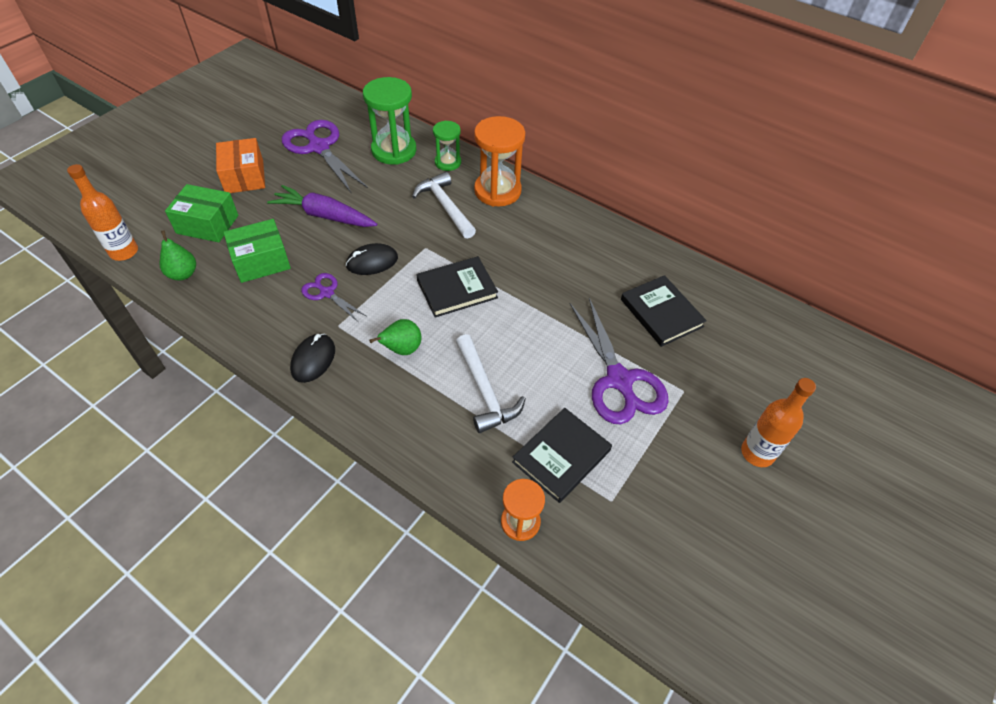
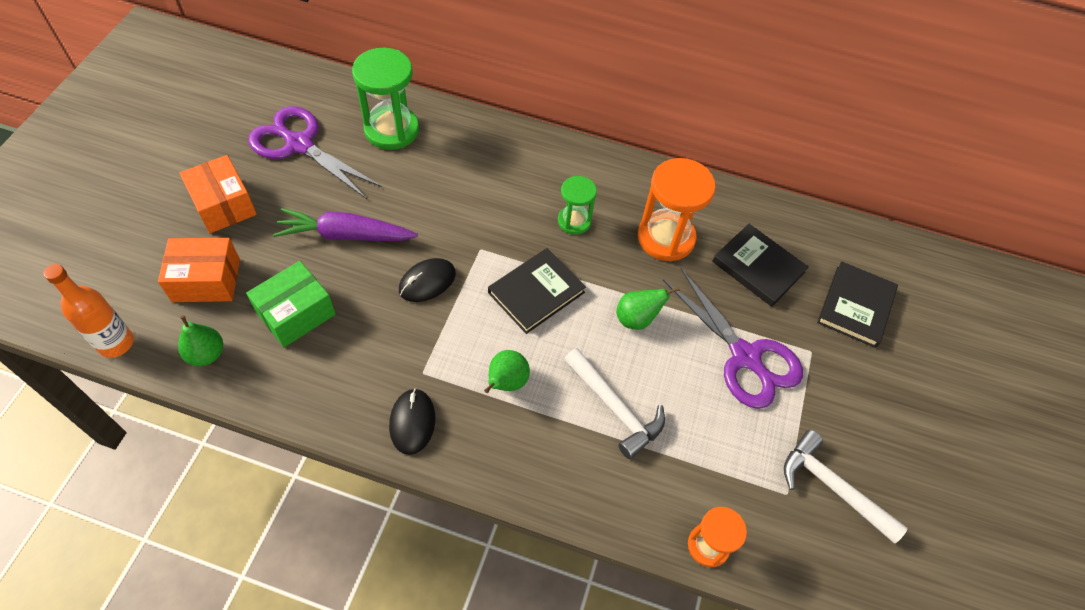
camera: 20 degrees left, 5 degrees up
green box [165,184,238,242] -> orange box [158,238,240,302]
purple scissors [301,273,366,322] -> none
white hammer [412,172,476,239] -> white hammer moved to [784,430,908,543]
green hourglass [433,121,461,171] -> green hourglass moved to [558,176,597,235]
orange hourglass [474,116,525,206] -> orange hourglass moved to [638,158,716,261]
black book [512,408,612,503] -> black book moved to [817,261,898,348]
orange bottle [741,378,816,467] -> none
none -> green pear [616,287,680,330]

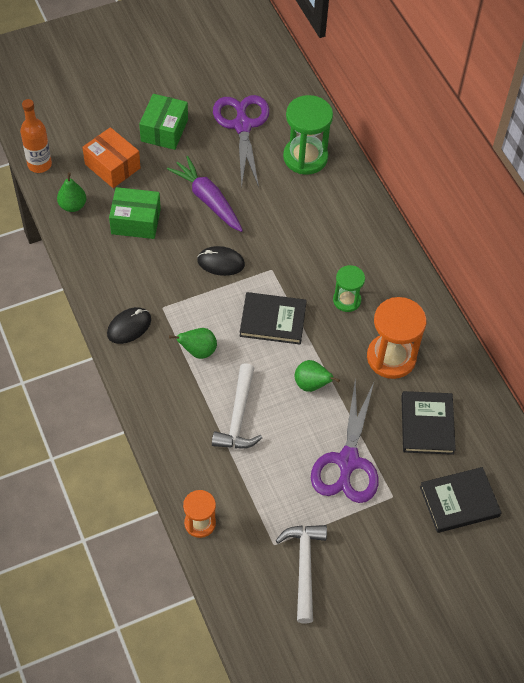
camera: 50 degrees right, 0 degrees up
orange box [180,155,257,233] -> green box [139,94,188,150]

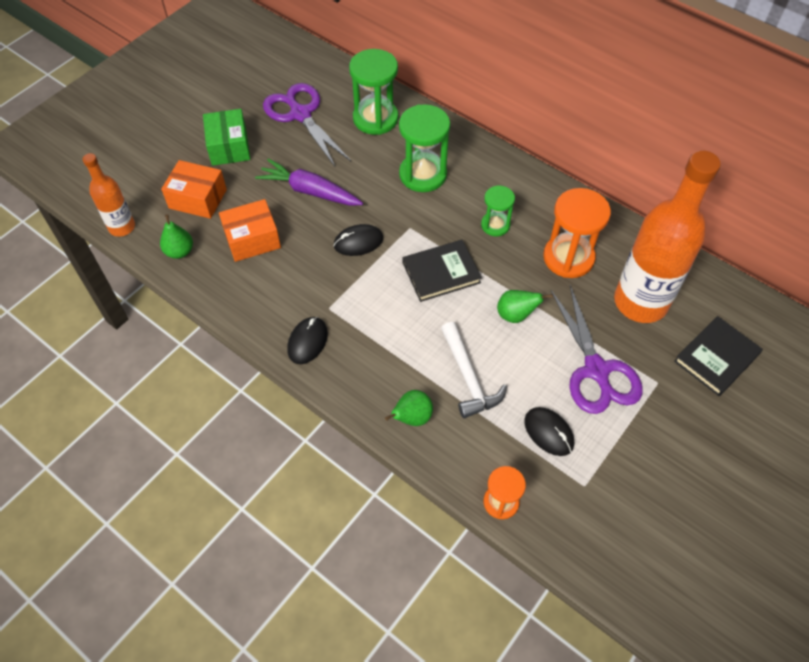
camera: 25 degrees left, 0 degrees up
green box [109,187,161,239] -> orange box [219,199,281,262]
green pear [169,328,217,359] -> green pear moved to [385,390,433,426]
white hammer [275,525,327,623] -> none
black book [401,391,456,455] -> orange bottle [614,150,721,323]
none -> green hourglass [399,104,450,192]
none -> black mouse [524,407,574,456]

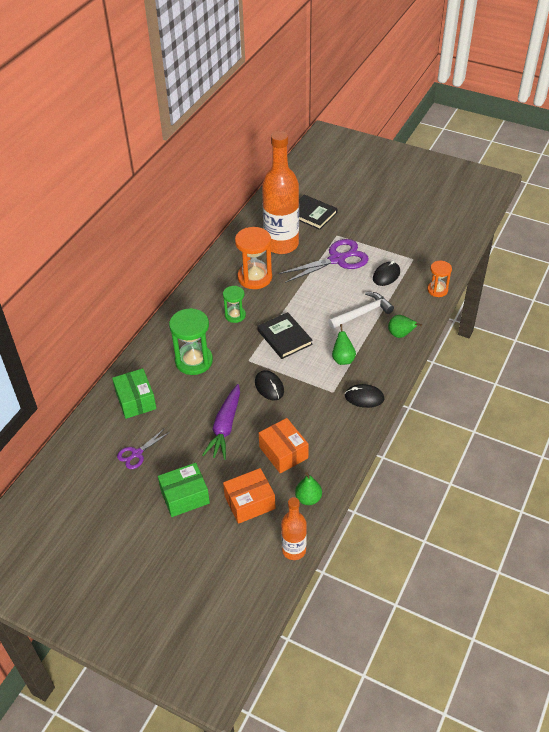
camera: 100 degrees left, 10 degrees down
orange box [161,160,227,219] -> orange box turned 60 degrees clockwise [223,468,276,524]
purple scissors [263,83,351,168] -> purple scissors [117,428,170,469], size x0.53
green hourglass [349,49,398,135] -> green box [112,368,157,419]
green pear [497,290,553,323] -> green pear moved to [332,324,356,365]

